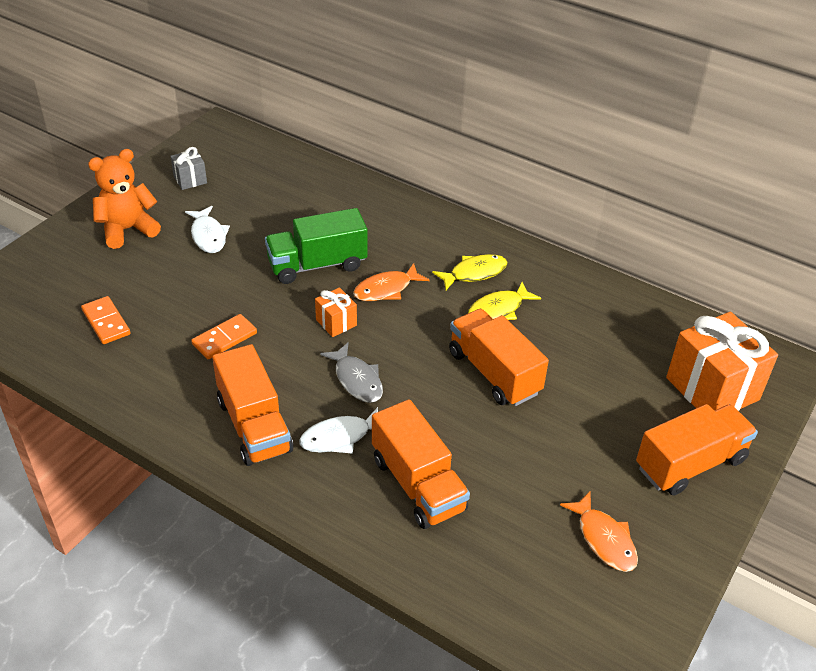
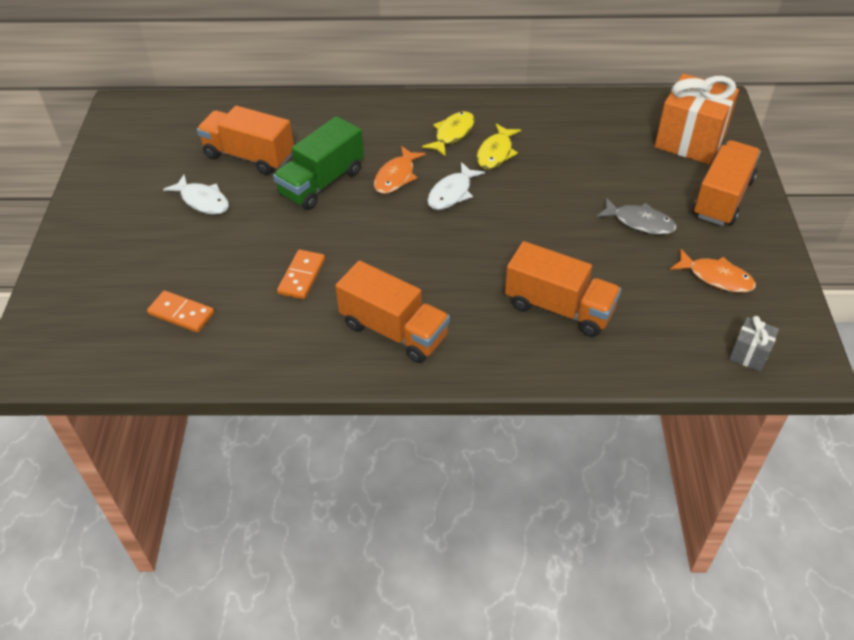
camera: 30 degrees left, 5 degrees up
orange teddy bear [88,149,161,249] -> none
grey gift [170,147,207,190] -> grey gift moved to [729,316,779,372]
white fish [299,407,378,454] -> white fish moved to [427,162,485,210]
orange gift [315,287,357,337] -> none
grey fish [320,342,383,403] -> grey fish moved to [596,198,677,235]
orange truck [449,309,549,406] -> orange truck moved to [197,106,294,175]

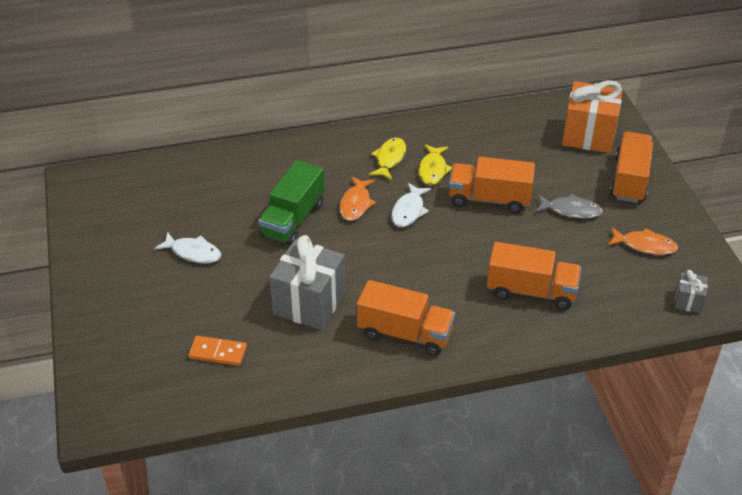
camera: 15 degrees left, 5 degrees down
orange truck [197,106,294,175] -> orange truck moved to [449,157,535,213]
orange domino [277,250,325,299] -> grey gift [269,235,346,330]

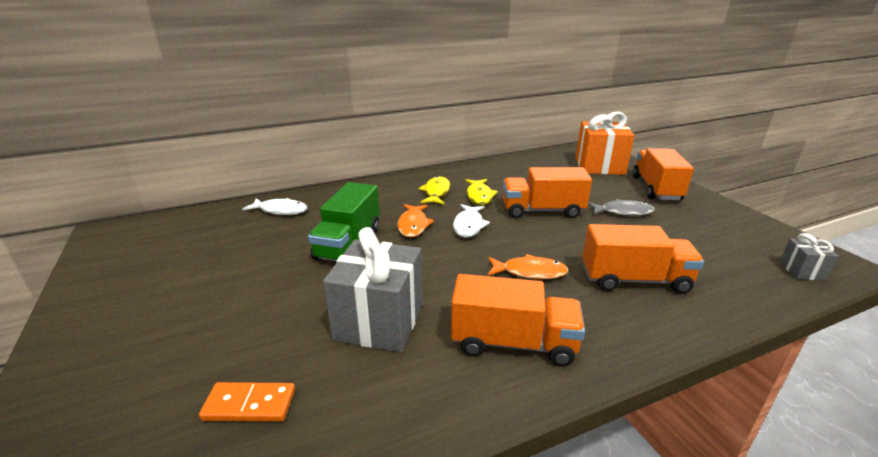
camera: 10 degrees left, 15 degrees down
white fish [154,232,222,264] -> white fish moved to [242,198,308,215]
orange fish [608,227,678,255] -> orange fish moved to [488,254,569,279]

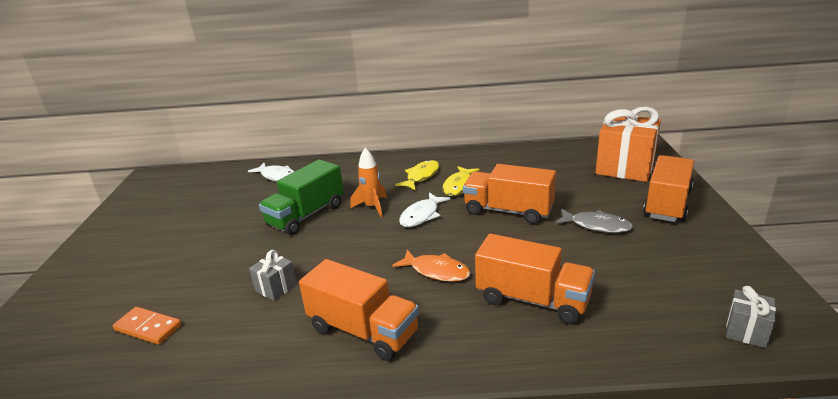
camera: 25 degrees right, 0 degrees up
grey gift [323,227,423,352] -> grey gift [249,250,297,301], size x0.47
orange fish [397,204,434,237] -> orange rocket [350,148,387,217]

